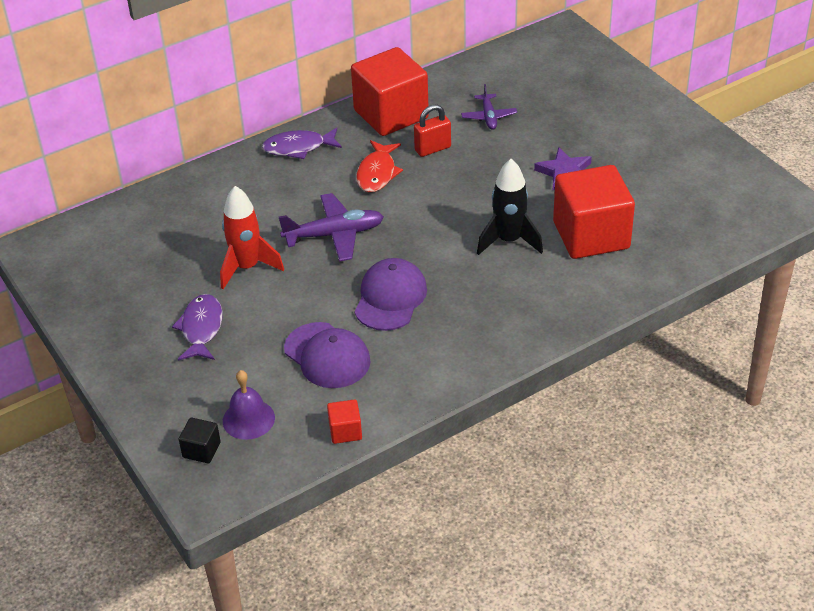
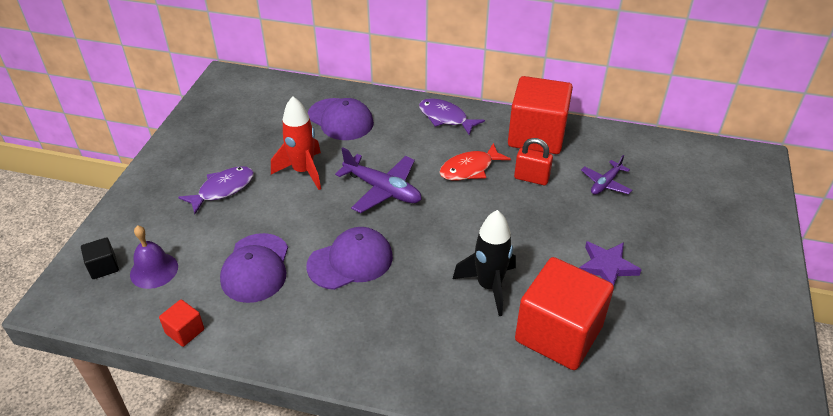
camera: 45 degrees right, 0 degrees up
none -> purple cap [308,98,374,140]

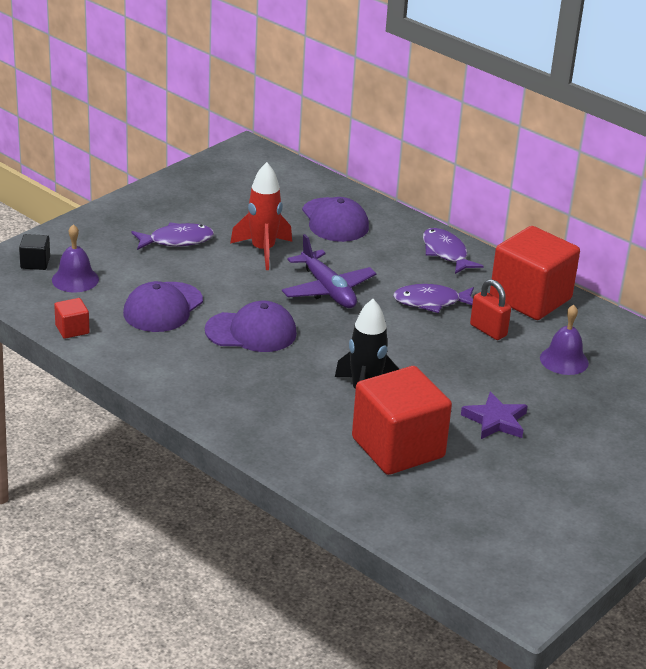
camera: 25 degrees right, 10 degrees down
red fish [439,143,511,181] -> purple fish [393,284,474,313]
purple plane [581,155,632,195] -> purple bell [540,305,589,375]

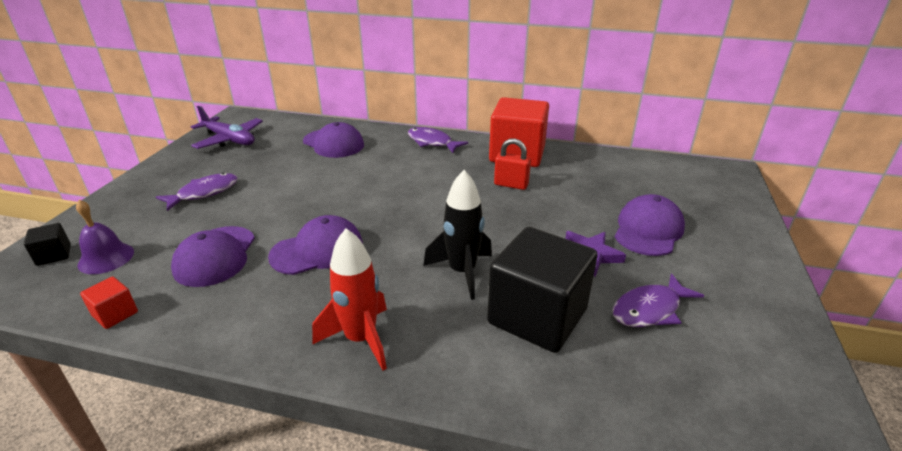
camera: 25 degrees left, 0 degrees up
red rocket [230,162,292,270] -> red rocket moved to [312,228,387,371]
purple plane [282,234,376,308] -> purple plane moved to [190,106,263,149]
red cube [352,366,452,475] -> black cube [487,227,597,353]
purple fish [393,284,474,313] -> purple fish moved to [612,273,704,327]
purple bell [540,305,589,375] -> none
none -> purple cap [615,194,685,256]

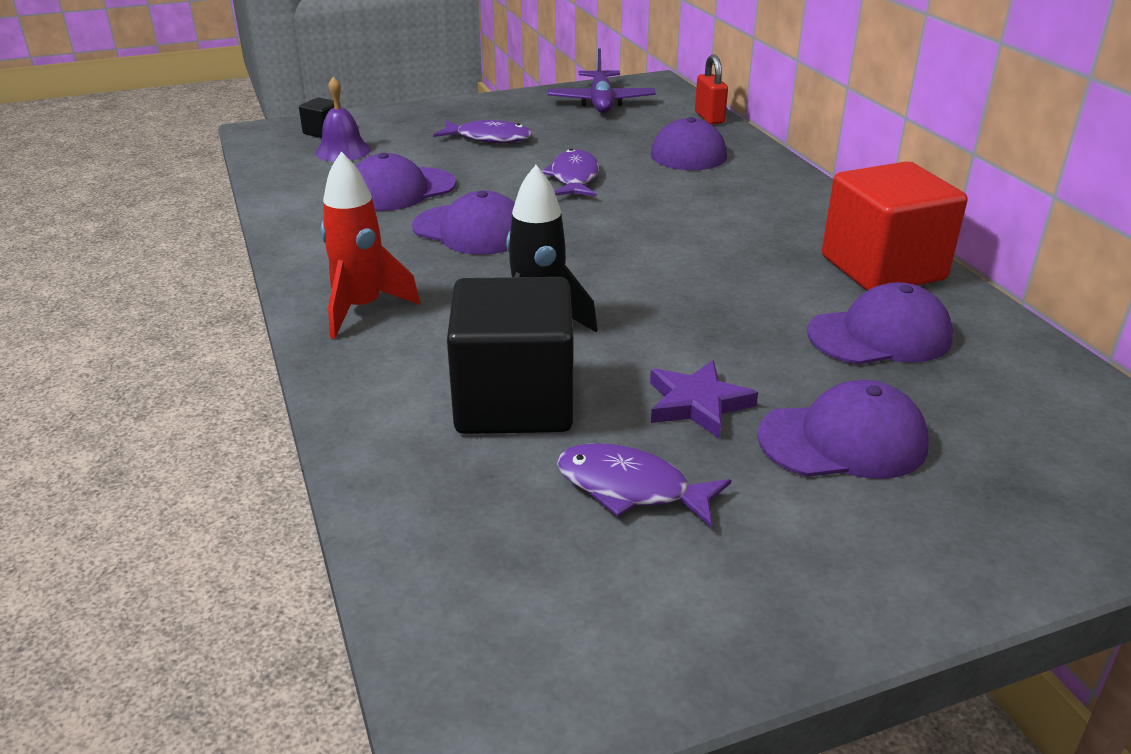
camera: 55 degrees right, 0 degrees up
red cube [80,276,138,329] -> none
purple fish [408,127,468,153] -> purple fish moved to [542,149,599,196]
red padlock [494,138,531,190] -> red padlock moved to [695,54,728,124]
none -> purple cap [807,282,953,365]

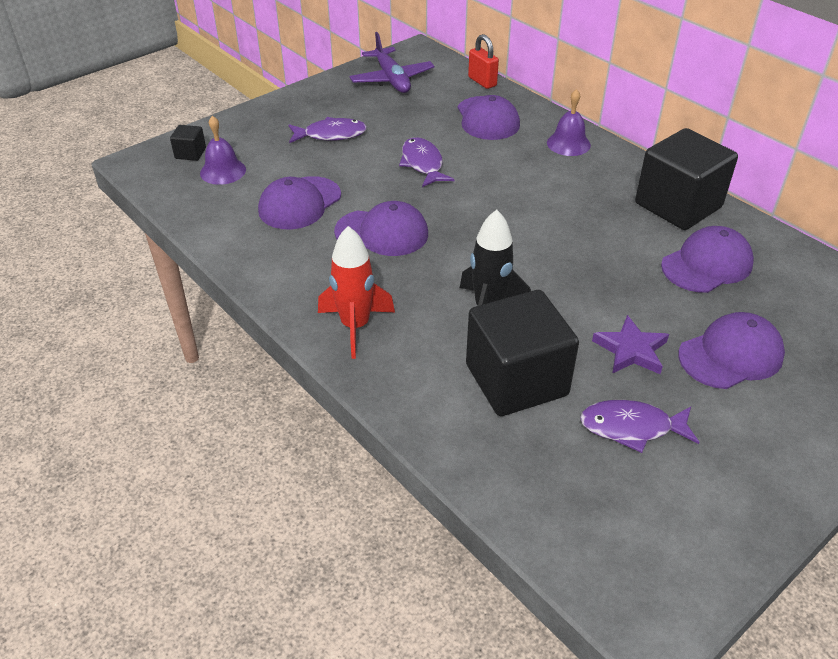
camera: 20 degrees left, 10 degrees up
red cube [822,161,967,291] -> black cube [635,128,738,230]
none -> purple bell [547,89,591,156]

